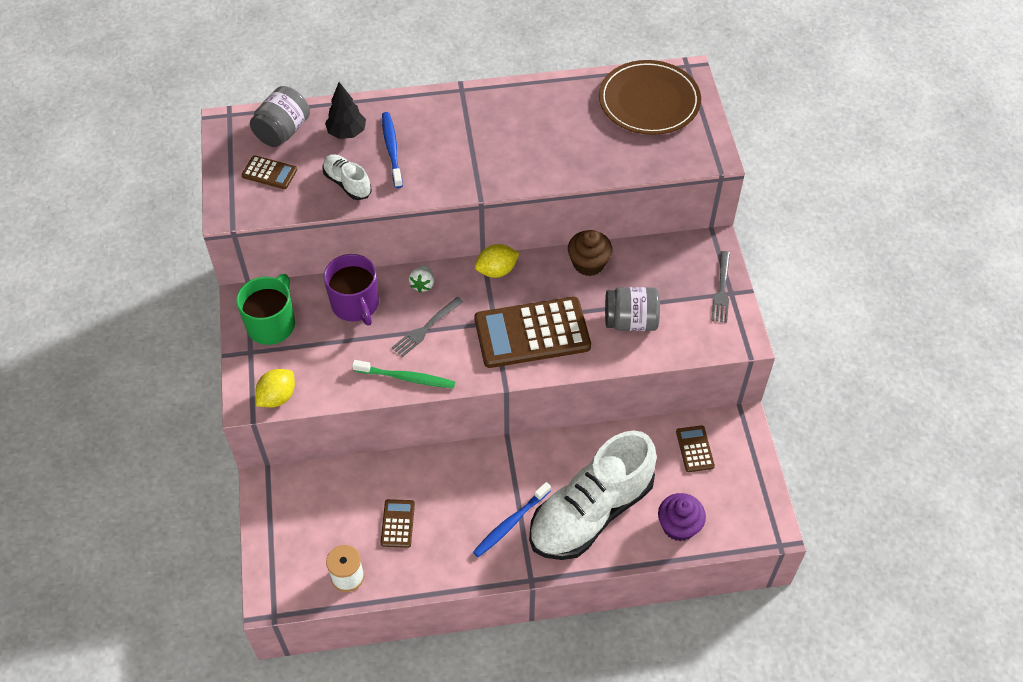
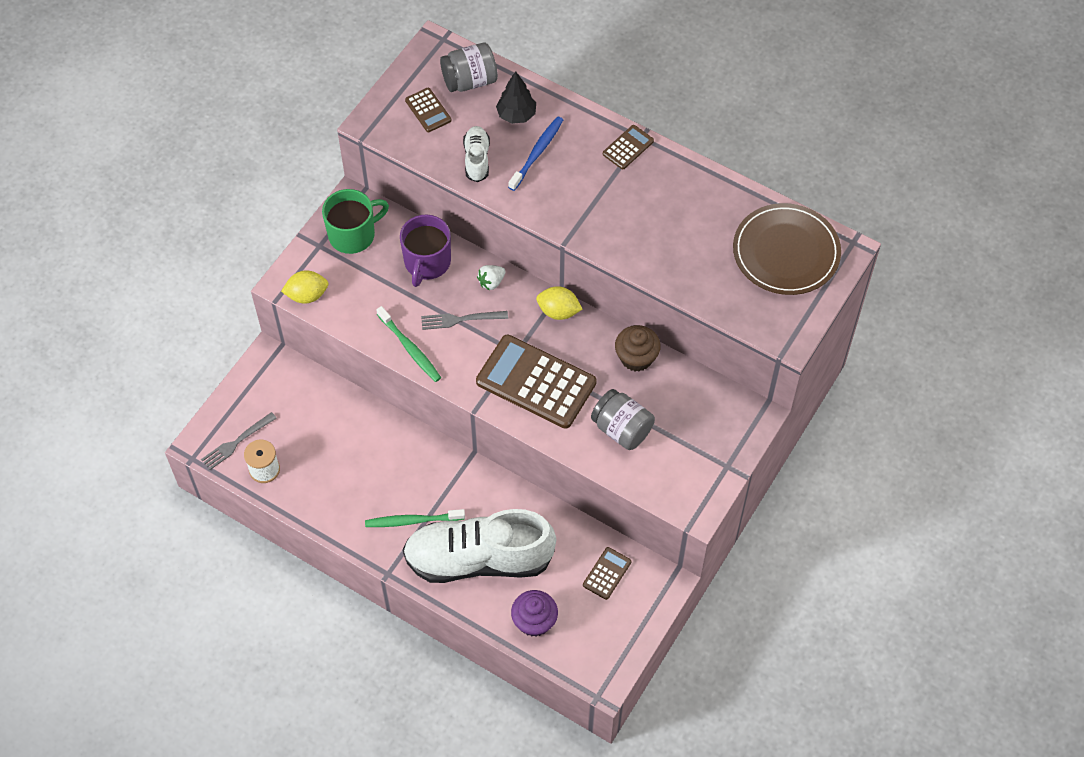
camera: 40 degrees right, 5 degrees up
brown calculator [380,499,415,548] -> brown calculator moved to [603,125,654,169]
blue toothbrush [473,482,551,557] -> green toothbrush [365,509,465,527]
grey fork [711,251,730,323] -> grey fork moved to [201,412,277,470]

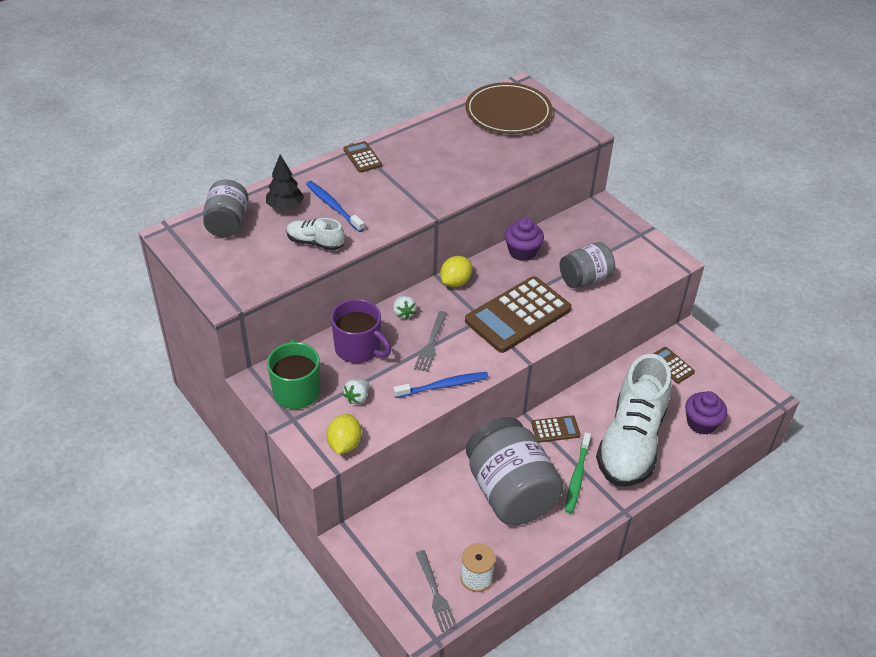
camera: 70 degrees left, 15 degrees down
green toothbrush [376,306,441,382] -> blue toothbrush [394,372,489,398]
brown calculator [405,88,451,132] -> brown calculator moved to [531,415,580,443]
brown cupcake [615,325,661,372] -> purple cupcake [505,218,544,261]
none -> white strawberry [343,379,369,404]
none -> grey jar [466,417,564,525]

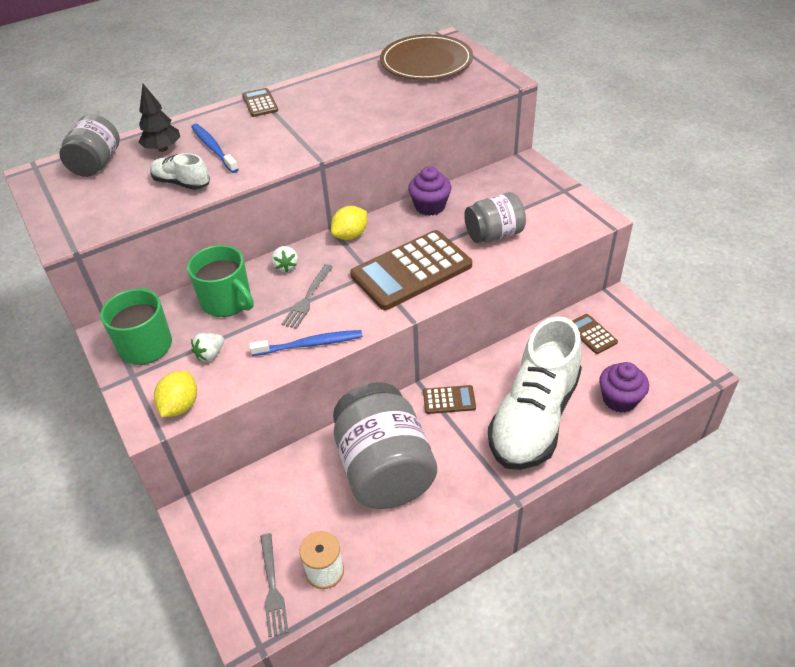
camera: 10 degrees right, 0 degrees up
purple mug [331,299,391,363] -> green mug [187,245,254,317]
green toothbrush [565,432,591,513] -> none

